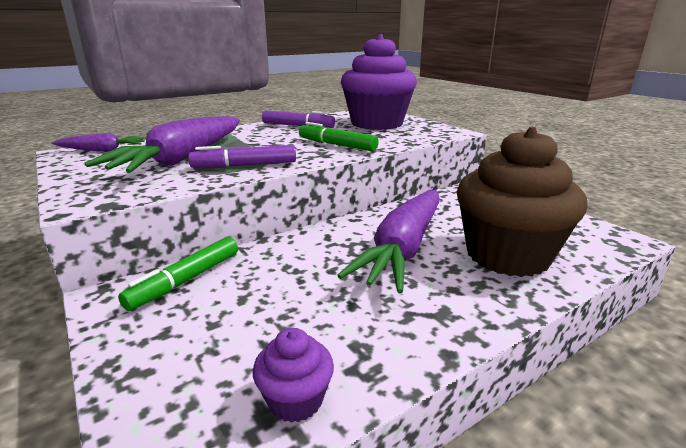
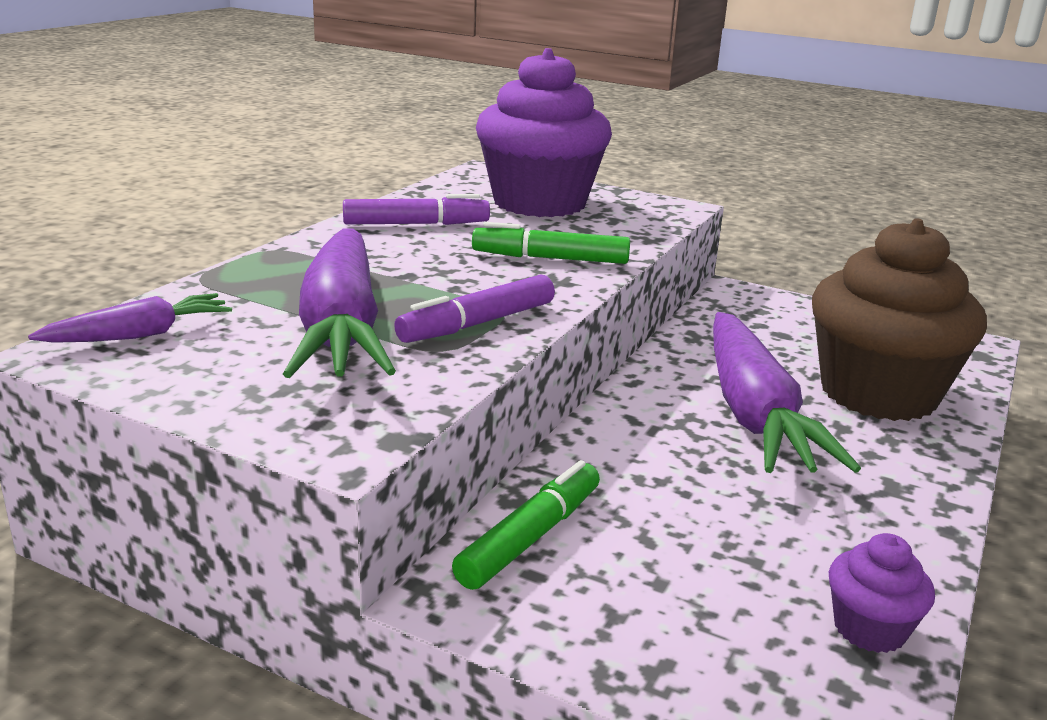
camera: 30 degrees left, 0 degrees up
green marker [118,237,238,311] -> green marker turned 150 degrees counterclockwise [452,460,600,590]

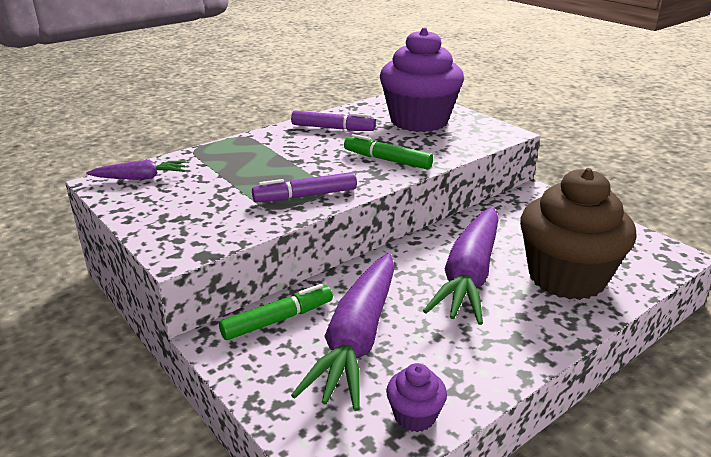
camera: 25 degrees right, 5 degrees up
purple carrot [283,228,396,378] -> purple carrot moved to [291,253,395,411]

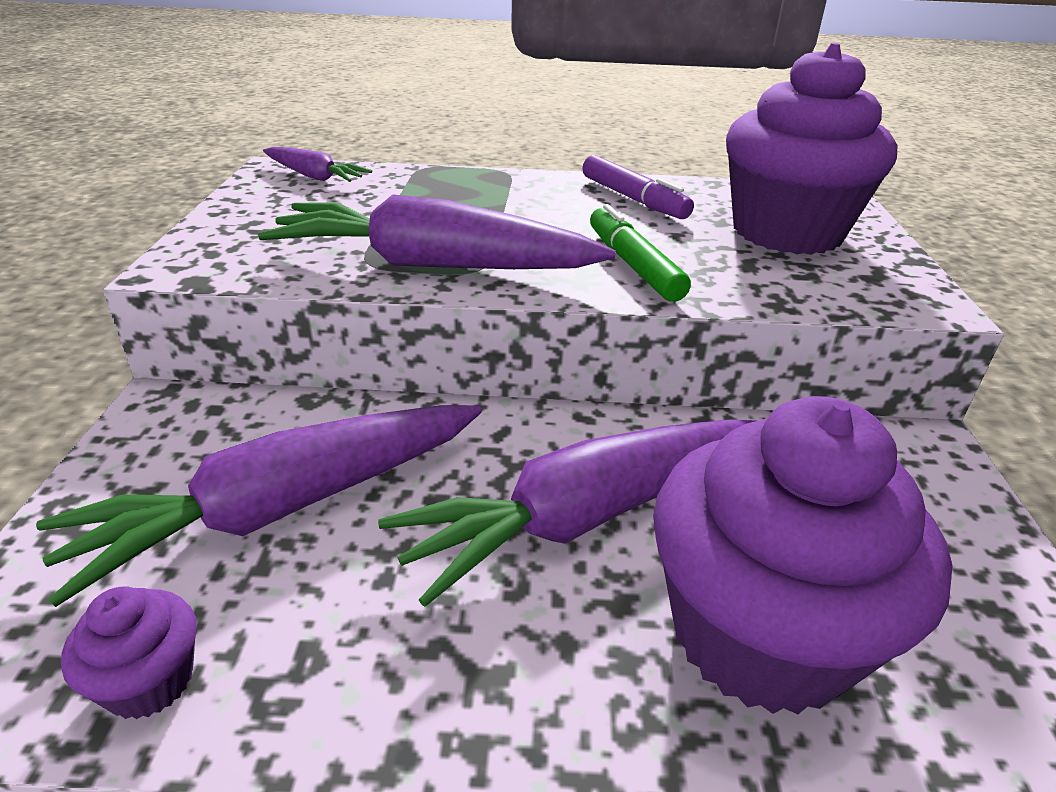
camera: 40 degrees right, 5 degrees up
green marker [219,284,333,340] -> none
purple marker [252,172,357,202] -> purple carrot [258,194,616,269]
brown cupcake [520,168,637,300] -> purple cupcake [653,396,953,714]

